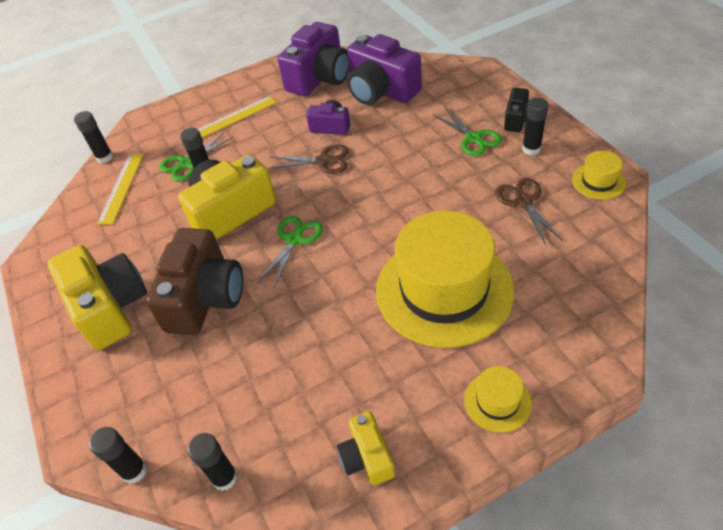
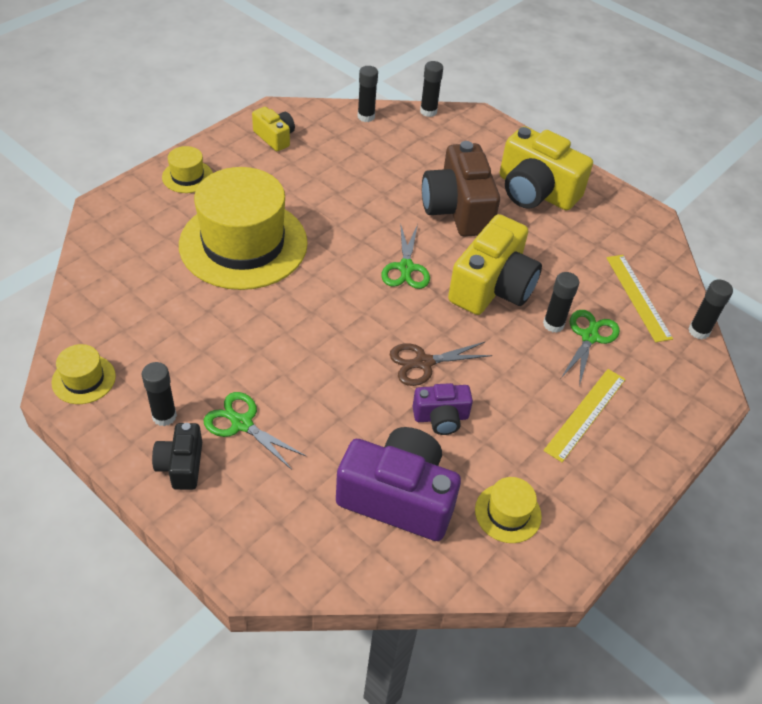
camera: 150 degrees right, 0 degrees up
purple camera [278,22,349,96] -> yellow hat [475,477,542,543]
brown scissors [495,178,563,245] -> none

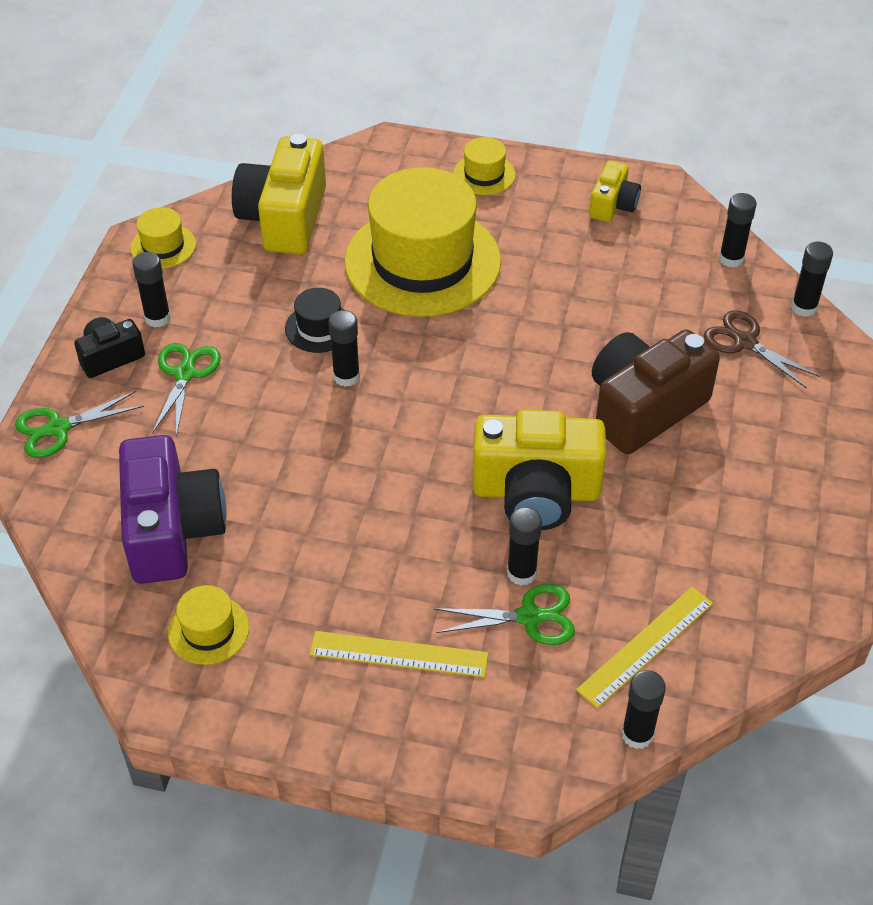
camera: 65 degrees right, 0 degrees up
green scissors [381,223,430,289] -> green scissors moved to [15,391,144,458]
brown scissors [390,342,493,386] -> brown scissors moved to [704,310,820,389]
purple camera [413,383,473,435] -> none
yellow camera [500,126,593,210] -> yellow camera moved to [232,134,326,255]
none -> black hat [285,288,344,353]
none -> black glue stick [329,310,360,387]

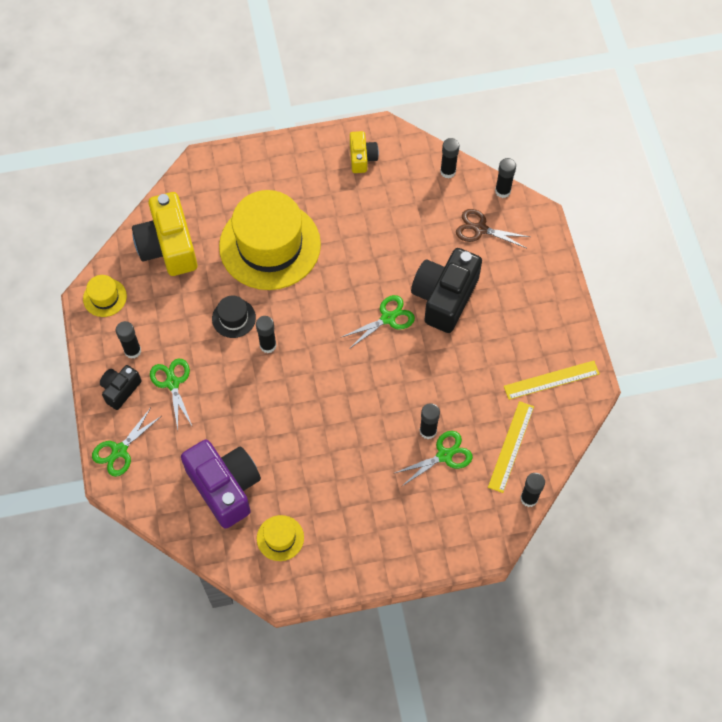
camera: 25 degrees left, 15 degrees up
yellow ruler [310,631,488,677] -> yellow ruler moved to [504,361,600,400]
yellow hat [453,137,516,195] -> none
yellow camera [472,410,606,530] -> none
brown camera [592,330,720,454] -> black camera [411,248,482,333]
none -> green scissors [342,295,415,349]

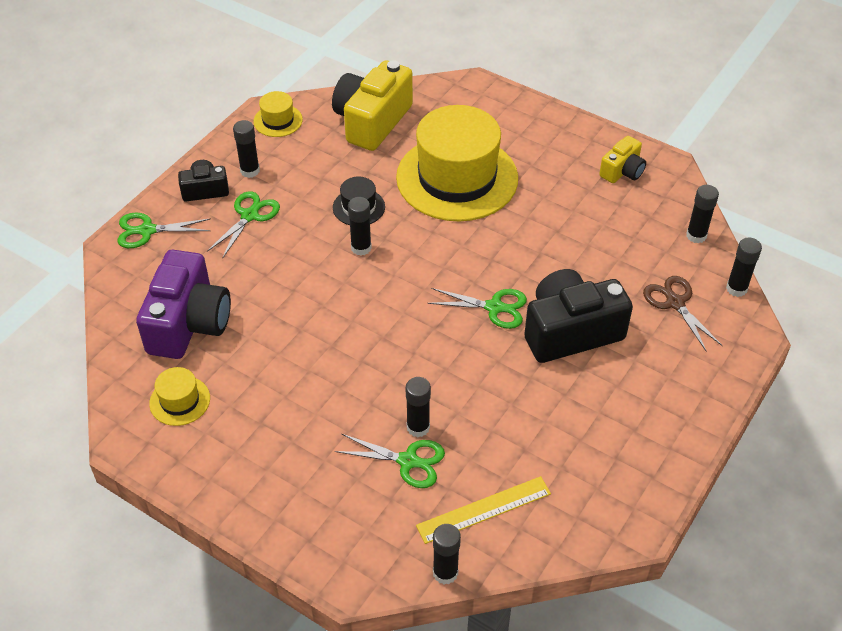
camera: 45 degrees right, 15 degrees down
yellow ruler [504,361,600,400] -> none

